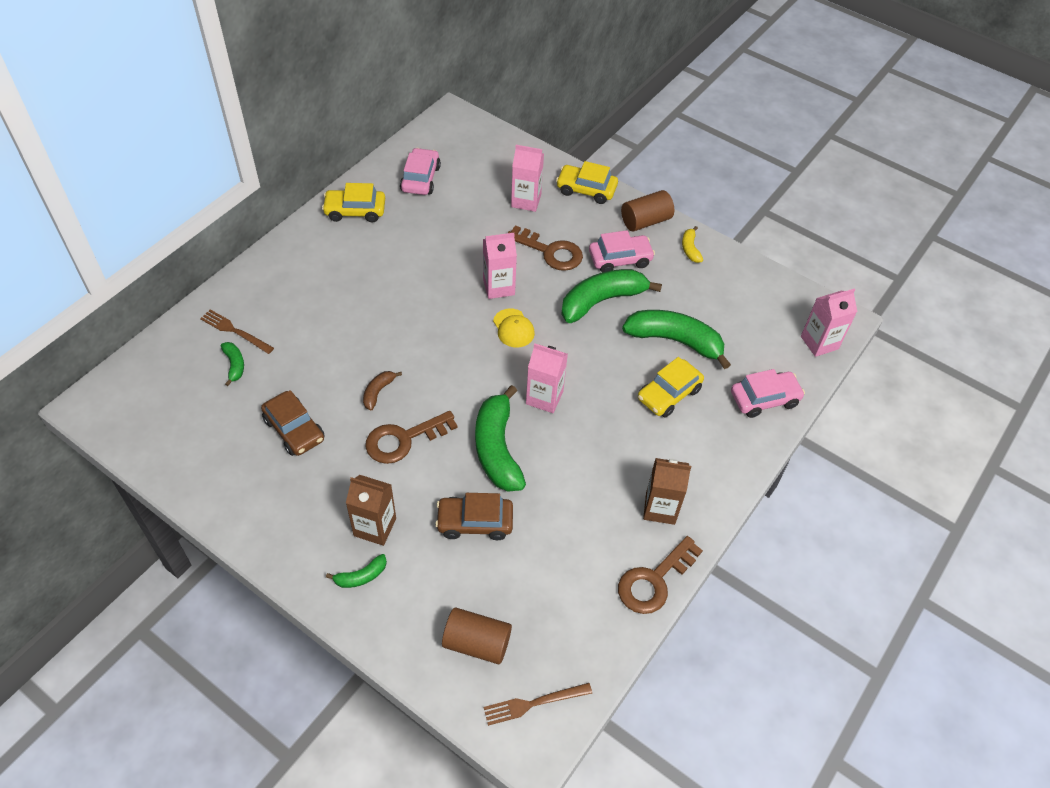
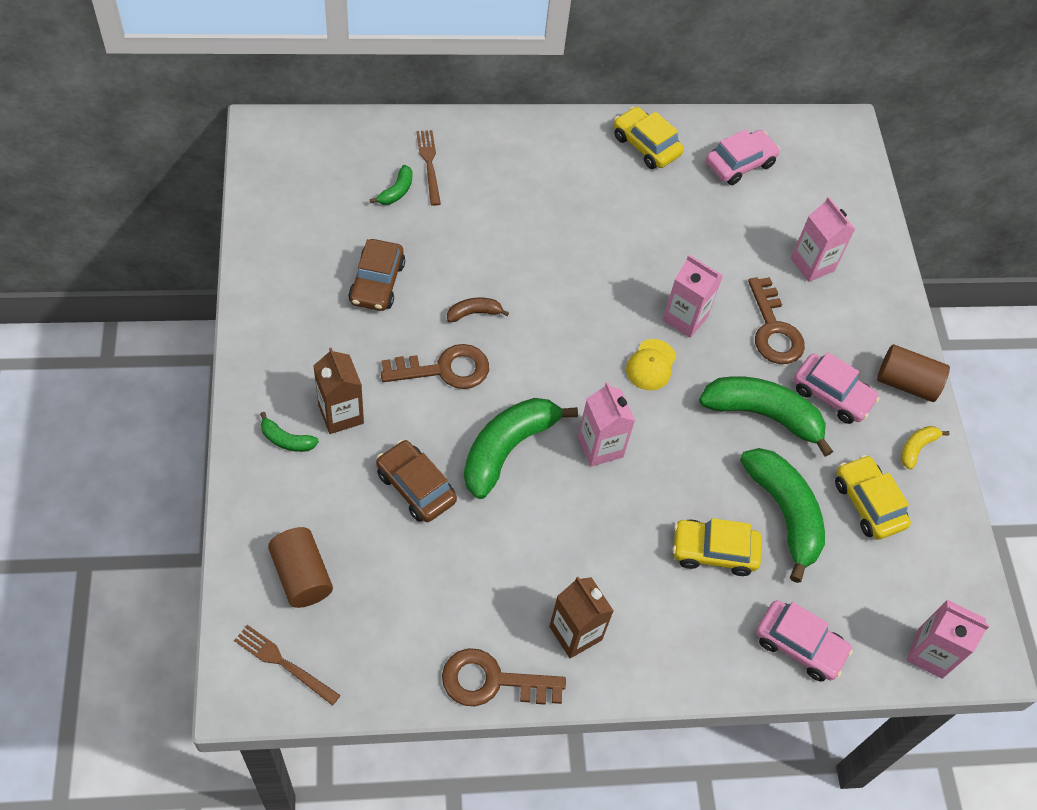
camera: 45 degrees right, 5 degrees up
brown key [365,411,458,464] -> brown key turned 150 degrees clockwise [381,344,489,389]
yellow car [556,161,618,204] -> yellow car moved to [835,455,911,540]

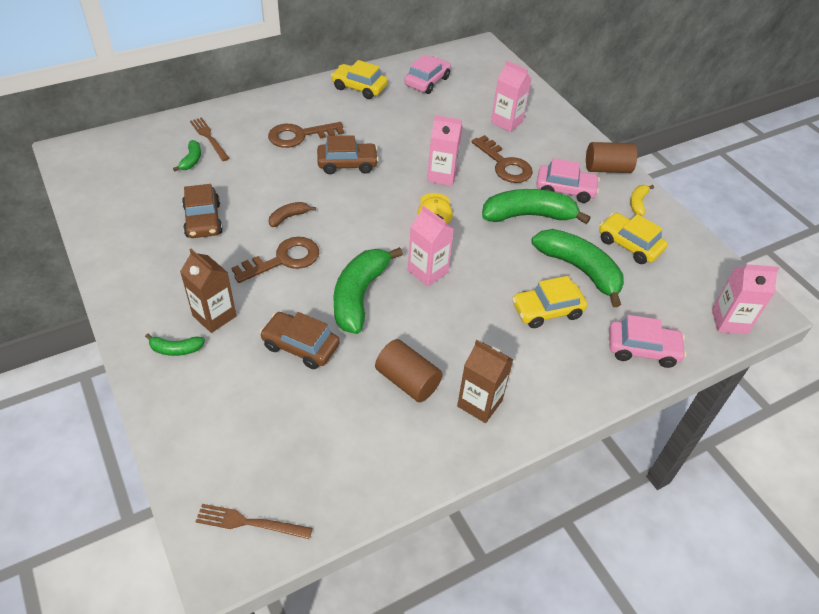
camera: 20 degrees left, 10 degrees down
brown cylinder [268,527,333,608] -> brown cylinder moved to [375,339,442,402]
brown key [442,648,566,706] -> brown key moved to [268,122,344,148]
none -> brown car [317,135,379,174]

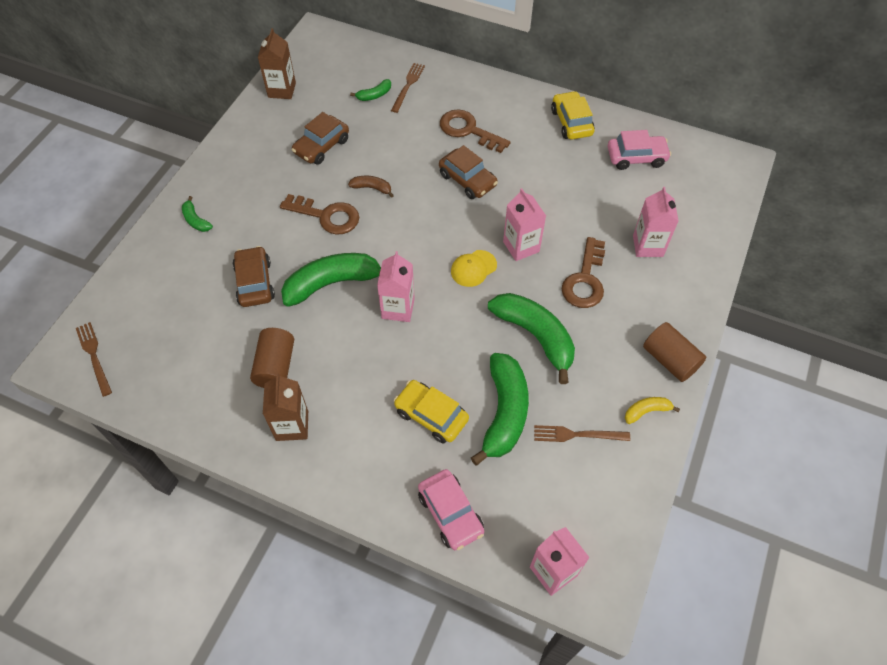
camera: 55 degrees right, 10 degrees up
brown carton [180,249,236,333] -> brown carton moved to [258,28,296,99]
pink car [536,158,600,203] -> none
yellow car [599,213,668,264] -> brown fork [534,425,630,442]

